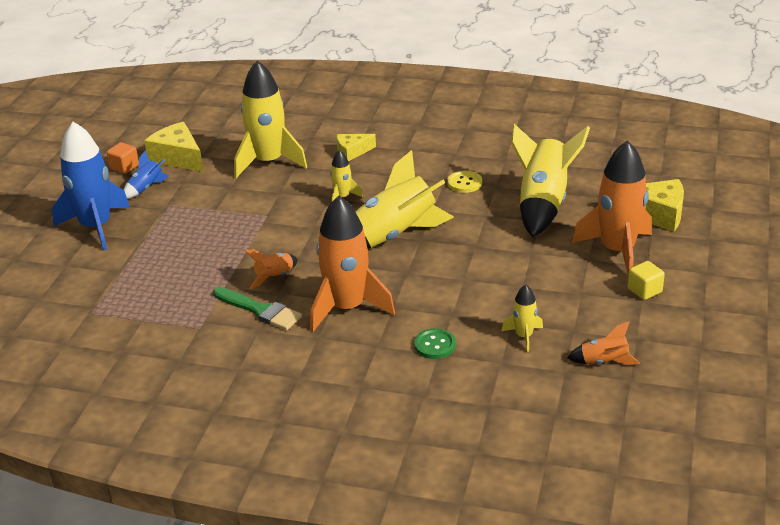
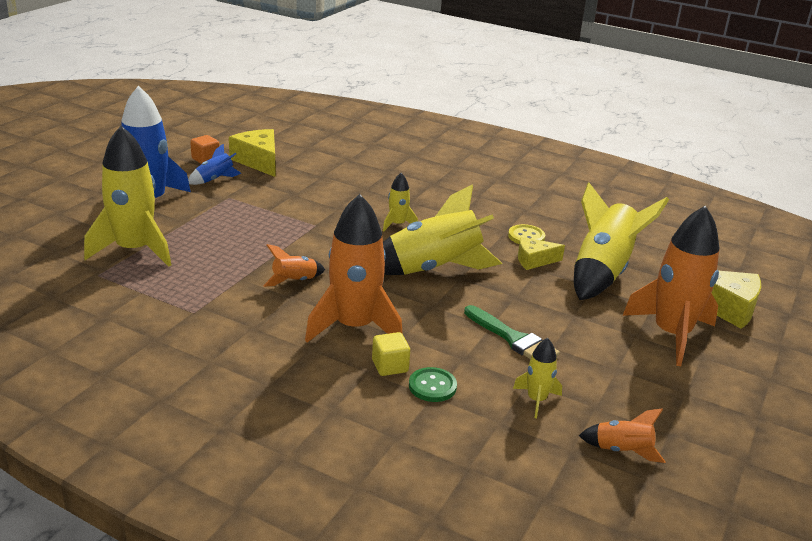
camera: 10 degrees right, 5 degrees down
green brush [213,287,302,330] -> green brush moved to [464,305,560,359]
yellow rocket [234,61,307,178] -> yellow rocket moved to [84,126,171,267]
yellow cheese [337,134,376,161] -> yellow cheese moved to [518,237,565,270]
yellow cube [628,261,665,300] -> yellow cube moved to [372,332,410,376]

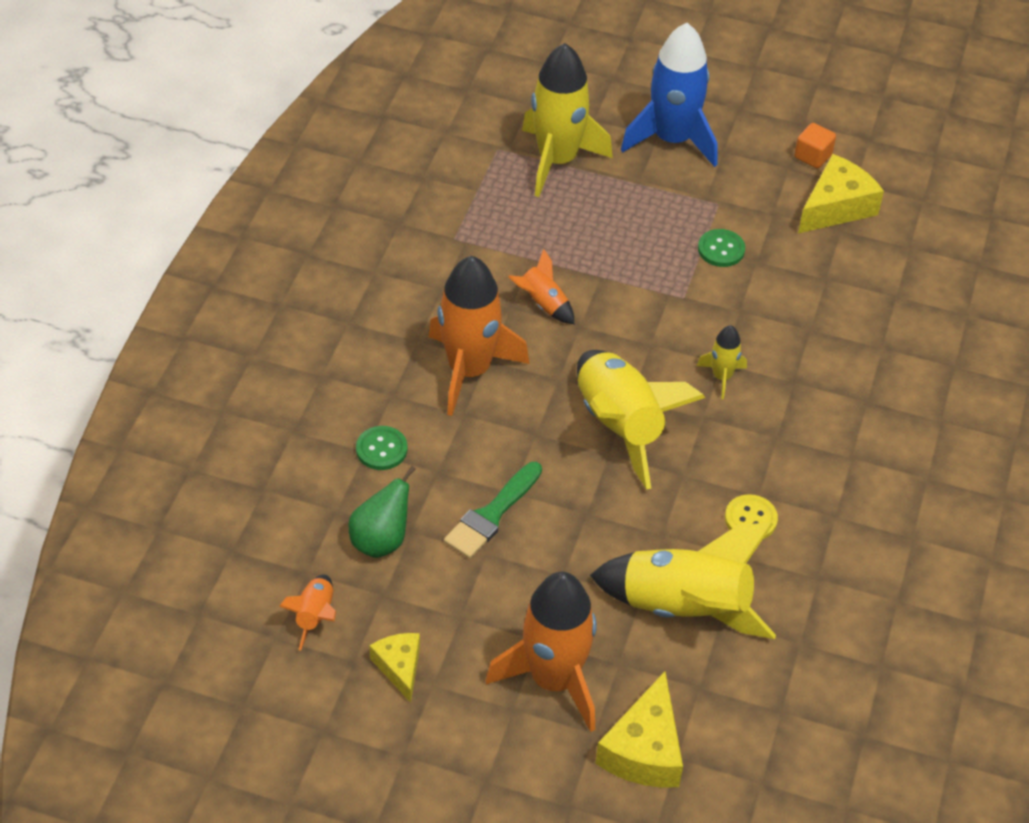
camera: 80 degrees right, 20 degrees up
blue rocket [188,144,241,185] -> none
yellow cube [372,332,410,376] -> none
yellow rocket [513,338,562,418] -> green pear [349,466,416,558]
yellow cheese [518,237,565,270] -> yellow cheese moved to [369,633,420,703]
none -> green button [698,229,745,267]

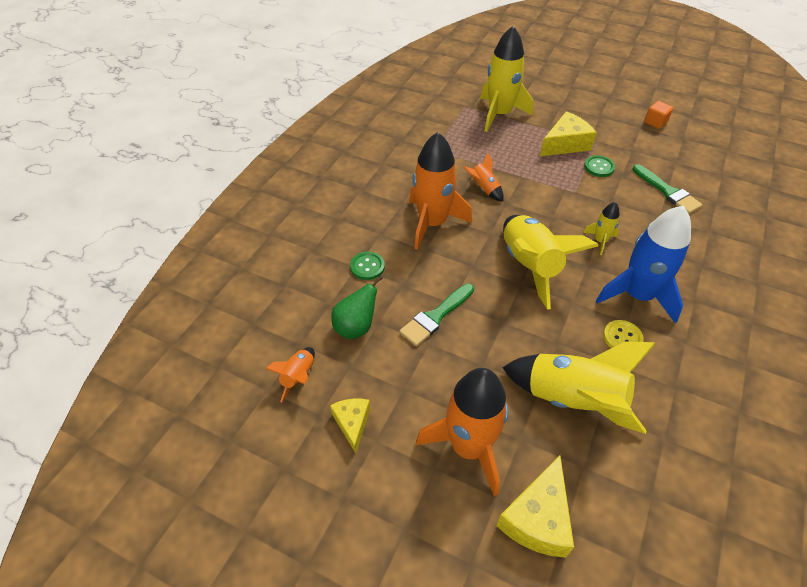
camera: 10 degrees right, 0 degrees up
blue rocket [621,23,717,167] -> blue rocket moved to [596,206,691,323]
yellow cheese [798,154,884,233] -> yellow cheese moved to [540,111,597,156]
none -> green brush [632,164,703,214]

